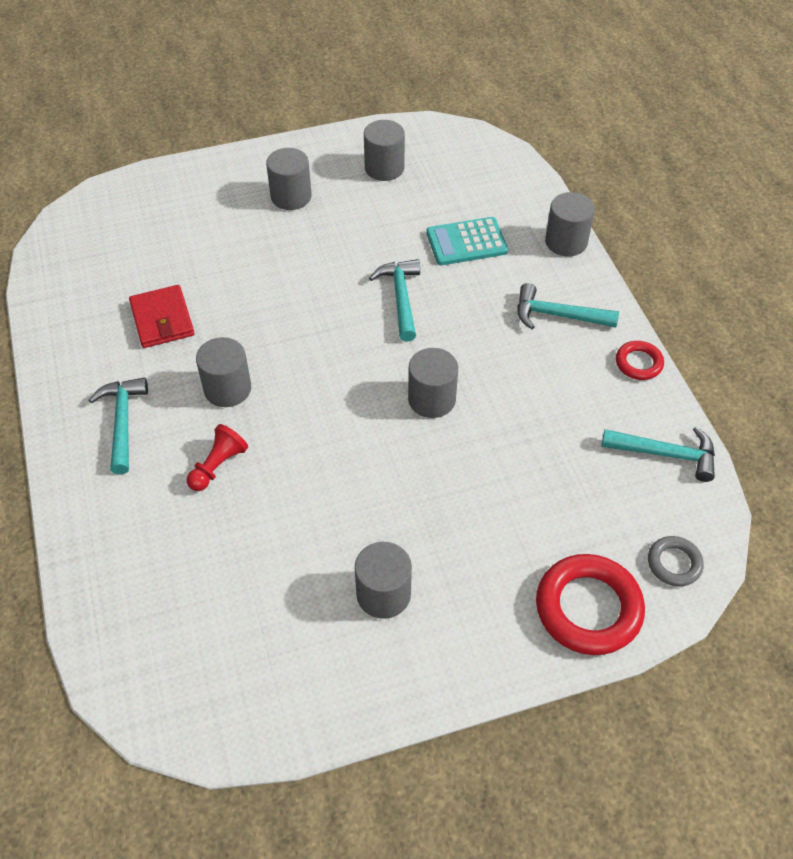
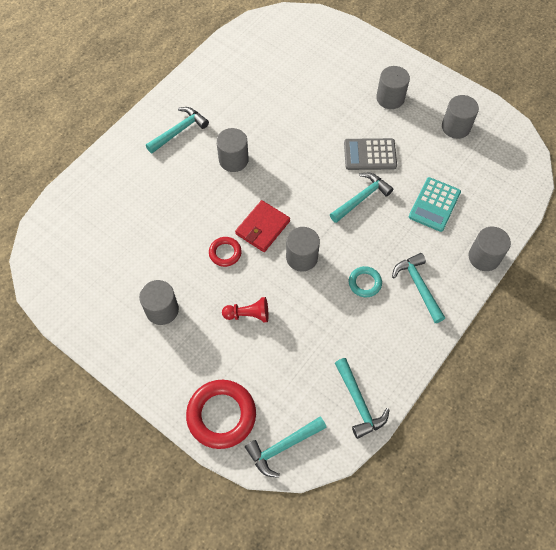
camera: 55 degrees right, 10 degrees up
red wallet [129,285,194,348] -> red wallet moved to [235,200,290,252]
red pawn [187,424,248,491] -> red pawn moved to [222,297,269,323]
turquoise calculator [426,217,508,265] -> turquoise calculator turned 105 degrees counterclockwise [409,177,461,232]
red ring [616,341,664,380] -> red ring moved to [209,237,242,267]
grey ring [648,536,704,587] -> turquoise hammer [245,417,327,478]
none -> grey calculator [344,138,397,170]
none -> turquoise ring [349,266,382,297]

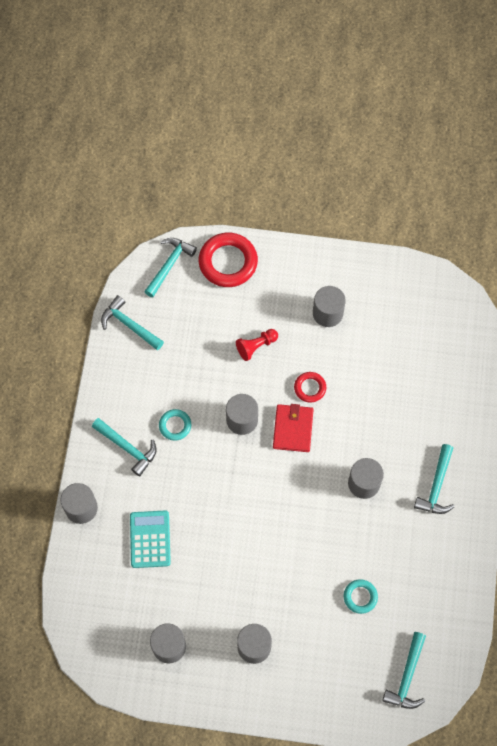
camera: 150 degrees right, 5 degrees up
turquoise hammer [330,173,393,223] -> turquoise hammer moved to [382,632,426,709]
grey calculator [344,138,397,170] -> none
none -> turquoise ring [344,579,378,614]

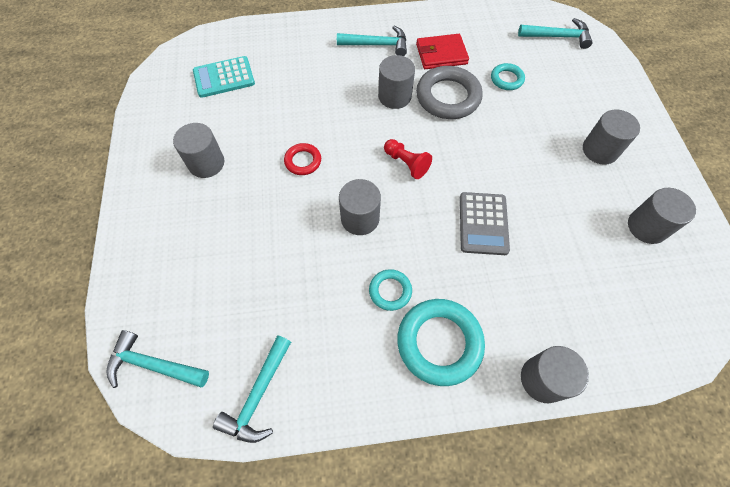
camera: 105 degrees left, 5 degrees down
turquoise hammer [92,418,156,476] -> turquoise ring [397,299,485,386]
turquoise calculator [130,510,171,568] -> turquoise calculator moved to [193,56,255,98]
red ring [199,233,258,287] -> none
red pawn [236,329,278,361] -> red pawn moved to [384,139,432,179]
red wallet [273,404,314,452] -> red wallet moved to [416,34,469,69]
none -> grey ring [416,66,483,119]
none -> grey calculator [460,192,510,255]

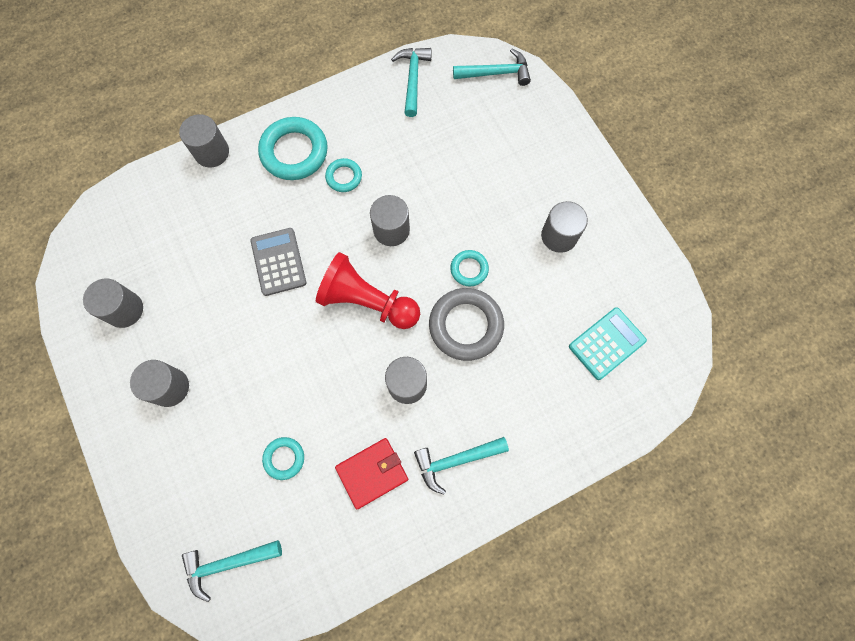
camera: 160 degrees right, 10 degrees up
red ring [284,143,321,175] -> turquoise ring [450,250,489,286]
red pawn [384,139,432,179] -> red pawn [316,252,420,329], size x1.90
grey ring [416,66,483,119] -> grey ring moved to [429,288,504,361]

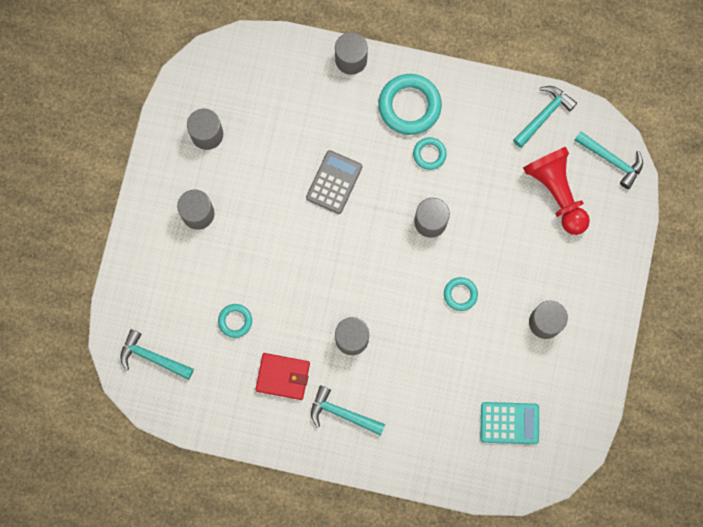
camera: 40 degrees right, 5 degrees up
red pawn [316,252,420,329] -> red pawn moved to [523,147,590,235]
grey ring [429,288,504,361] -> none

